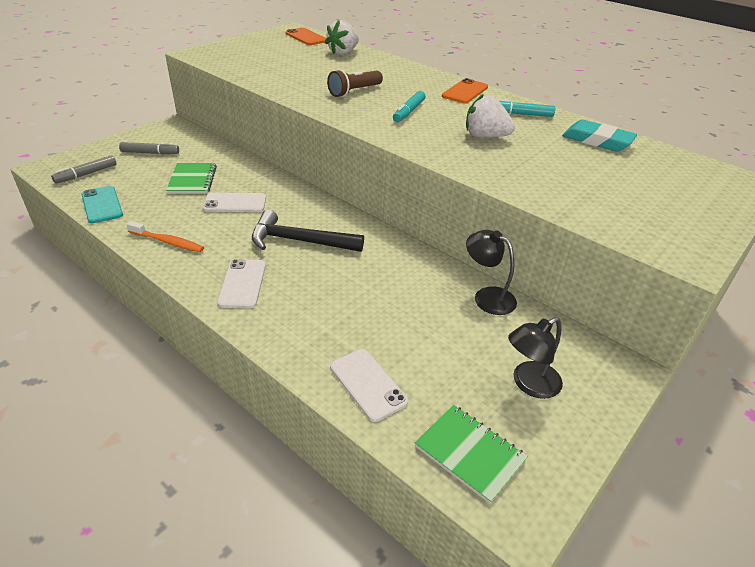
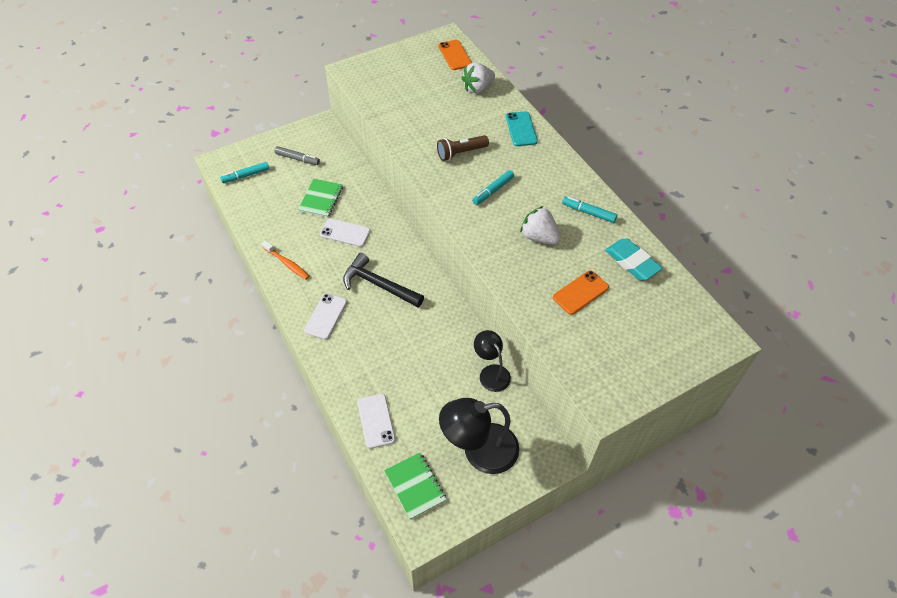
camera: 20 degrees right, 15 degrees up
grey marker [51,155,117,183] -> turquoise marker [220,162,269,183]
turquoise phone [81,186,123,223] -> turquoise phone moved to [506,111,538,146]
orange phone [442,78,488,103] -> orange phone moved to [553,270,609,315]
black lamp [508,317,563,399] -> black lamp [439,398,519,474], size x1.65

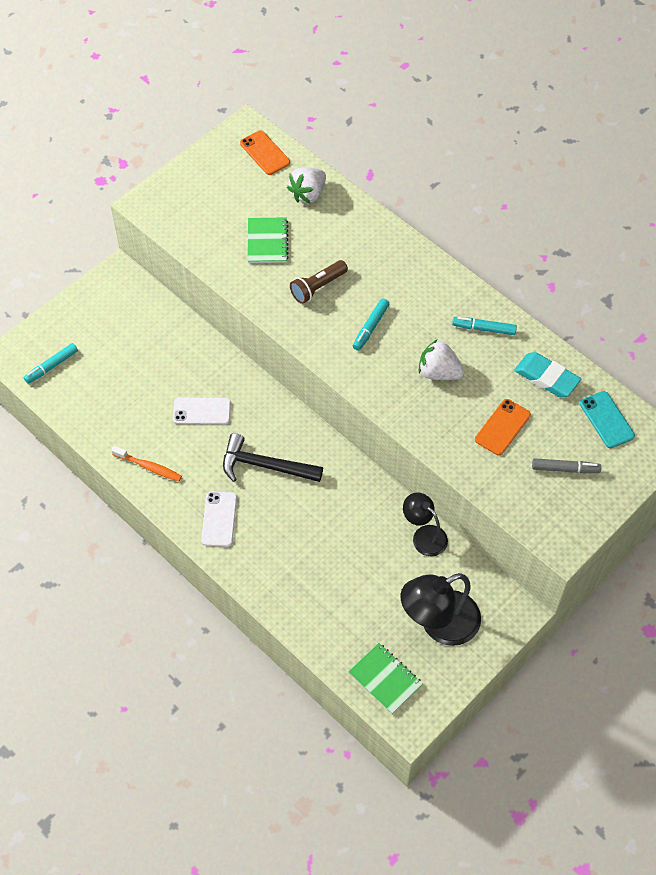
camera: 15 degrees left, 5 degrees up
grey marker [274,146,320,165] -> grey marker moved to [532,458,601,474]
green notebook [298,179,343,218] -> green notebook moved to [247,217,289,263]
white phone [358,394,395,449] -> none
turquoise phone [506,111,538,146] -> turquoise phone moved to [580,391,635,448]

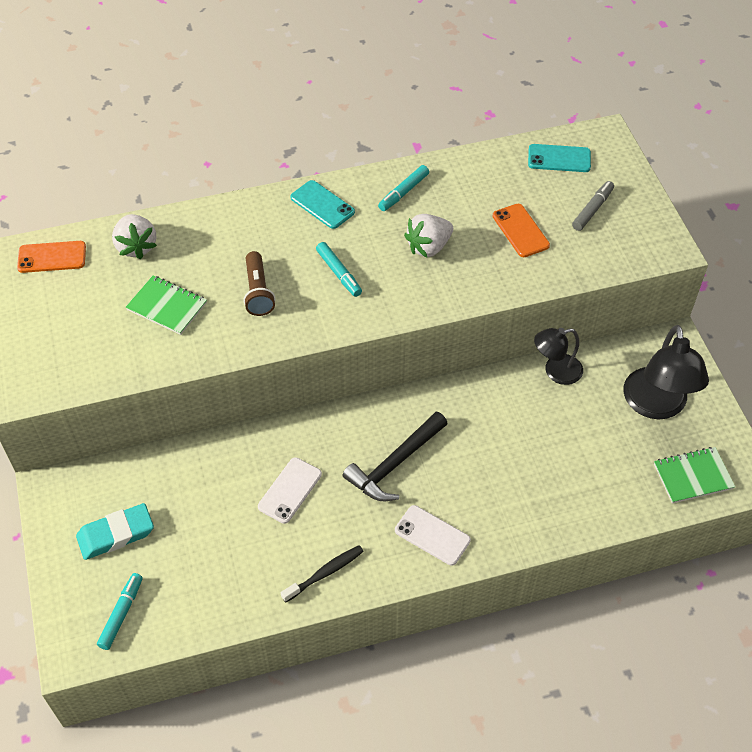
camera: 60 degrees left, 5 degrees down
turquoise marker [24,343,78,384] -> turquoise marker turned 150 degrees counterclockwise [97,573,143,650]
orange toothbrush [111,446,182,481] -> black toothbrush [281,545,364,602]
turquoise eraser [514,352,581,397] -> turquoise eraser moved to [76,503,154,560]
none -> turquoise phone [290,180,355,229]

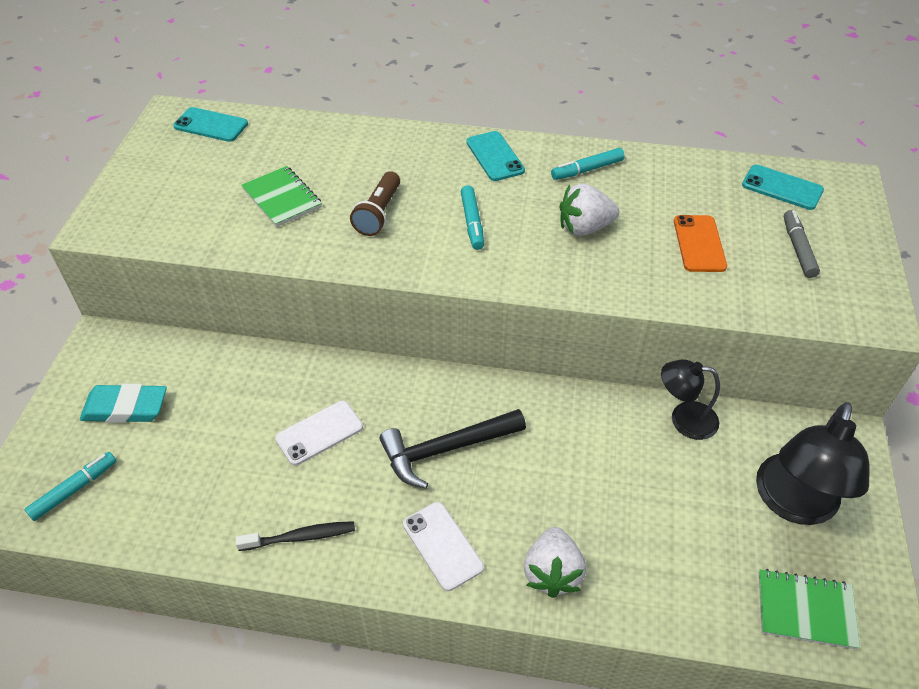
camera: 25 degrees right, 5 degrees down
orange phone [17,241,86,273] -> turquoise phone [173,107,248,142]
white strawberry [112,214,157,259] -> white strawberry moved to [524,527,586,598]
grey marker [572,181,614,231] -> grey marker turned 60 degrees counterclockwise [784,210,820,278]

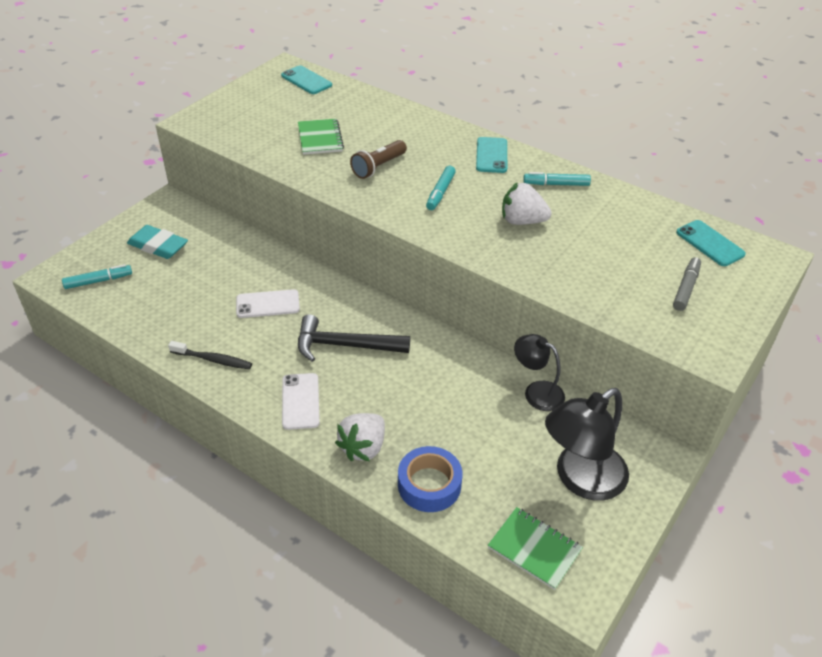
camera: 25 degrees right, 5 degrees down
orange phone [674,215,727,272] -> none
none -> blue tape [398,446,462,512]

